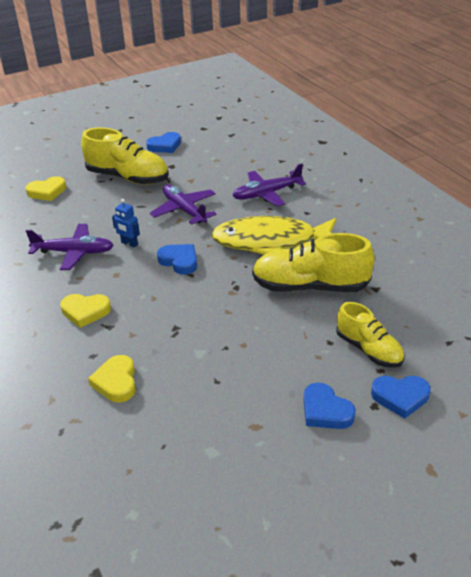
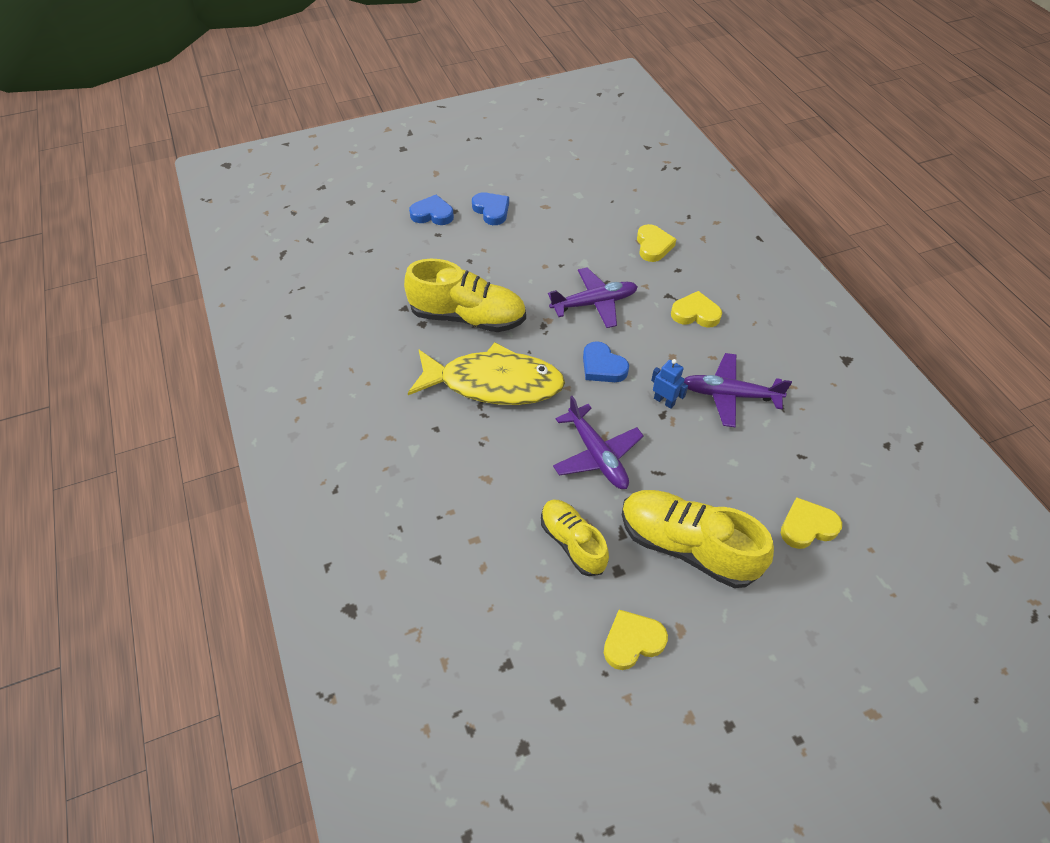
camera: 175 degrees left, 15 degrees up
blue heart [146,132,181,153] -> yellow heart [604,610,668,670]
purple plane [232,164,306,206] -> purple plane moved to [548,267,638,328]
yellow shoe [336,302,404,368] -> yellow shoe moved to [541,499,609,576]

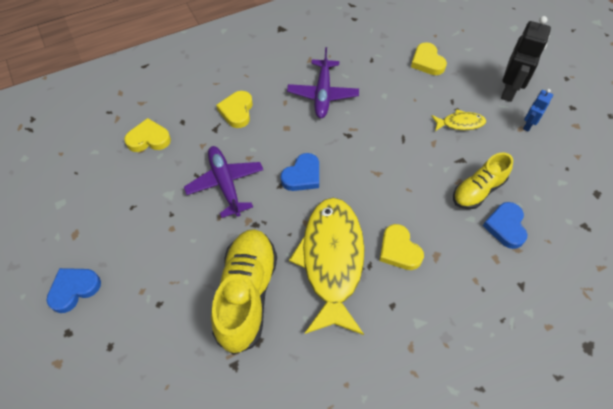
camera: 95 degrees left, 5 degrees up
blue heart [409,194,454,225] -> blue heart moved to [483,202,527,249]
purple plane [553,396,644,489] -> none
yellow heart [604,610,668,670] -> yellow heart moved to [380,224,424,270]
yellow shoe [622,490,774,588] -> yellow fish [431,109,486,131]
blue robot [651,359,688,409] -> blue robot moved to [523,89,553,132]
none -> black robot [501,16,551,102]

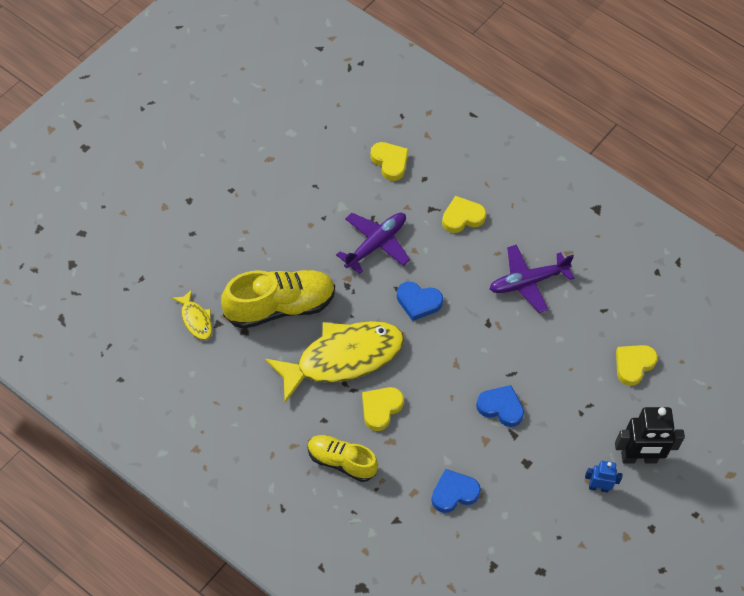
camera: 60 degrees right, 0 degrees up
blue heart [46,268,101,313] -> blue heart moved to [476,385,524,427]
yellow fish [431,109,486,131] -> yellow fish moved to [172,290,212,340]
yellow shoe [453,152,513,209] -> yellow shoe moved to [307,435,378,482]

